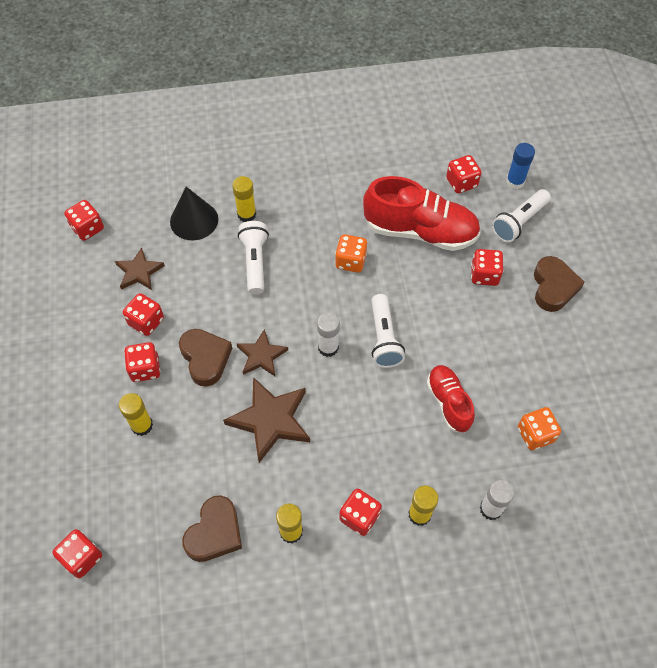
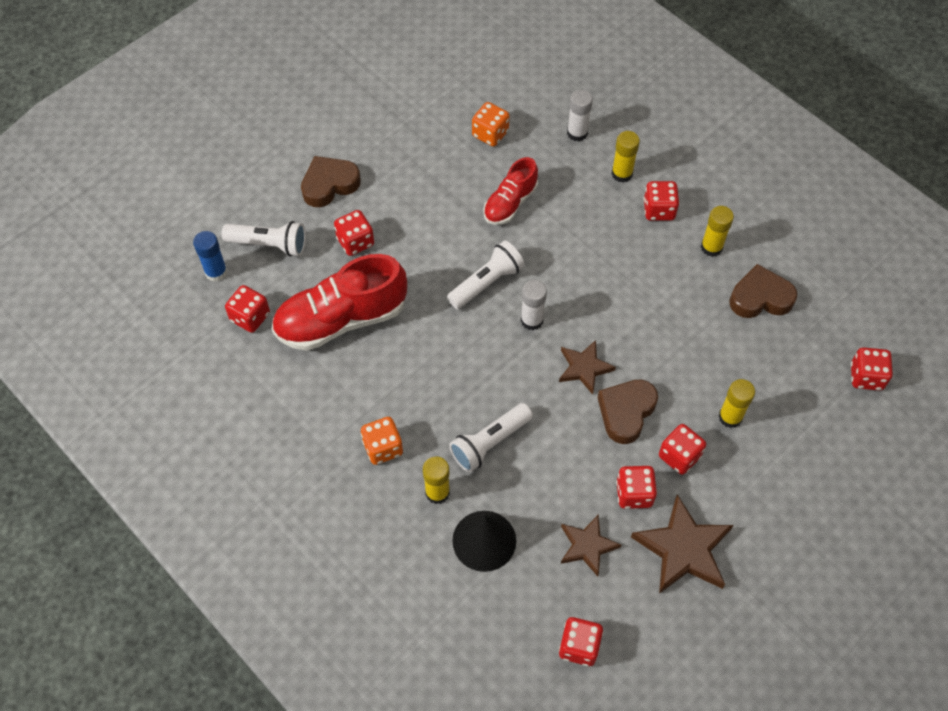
camera: 125 degrees left, 0 degrees up
brown star [223,377,310,463] -> brown star moved to [631,494,733,594]
orange dice [335,234,367,273] -> orange dice moved to [361,417,403,465]
red shoe [363,176,481,251] -> red shoe turned 90 degrees counterclockwise [272,254,407,351]

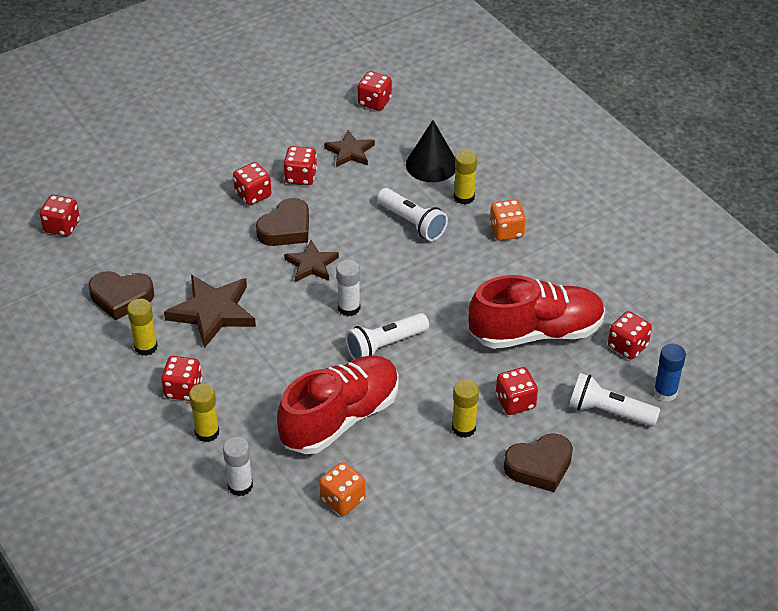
camera: 170 degrees left, 15 degrees down
white flashlight [449,403,533,472] -> white flashlight turned 75 degrees clockwise [377,188,448,241]
red shoe [483,157,538,225] -> red shoe [277,355,399,454], size x1.75
brown star [631,494,733,594] -> brown star moved to [164,275,256,348]
yellow glue stick [718,379,755,428] -> yellow glue stick moved to [452,379,479,438]

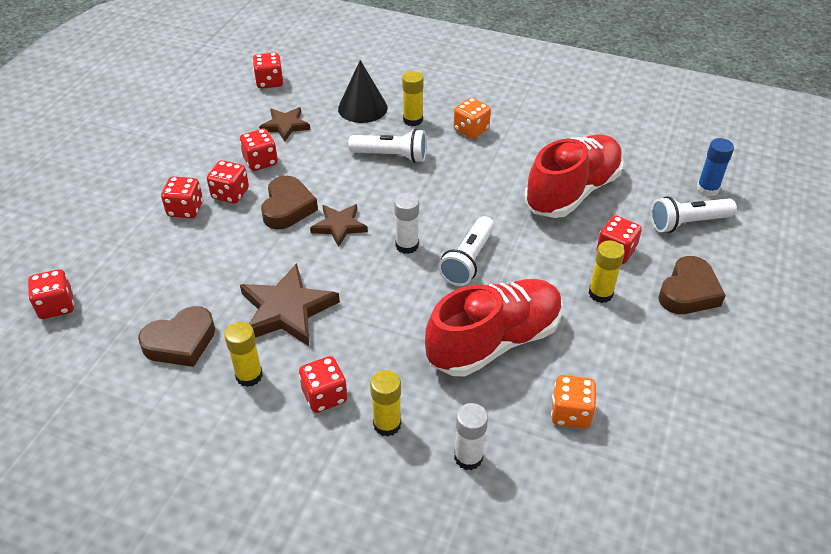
camera: 35 degrees left, 0 degrees up
red shoe [277,355,399,454] -> red shoe turned 45 degrees clockwise [425,279,563,377]
red dice [608,311,652,360] -> red dice moved to [161,176,203,218]

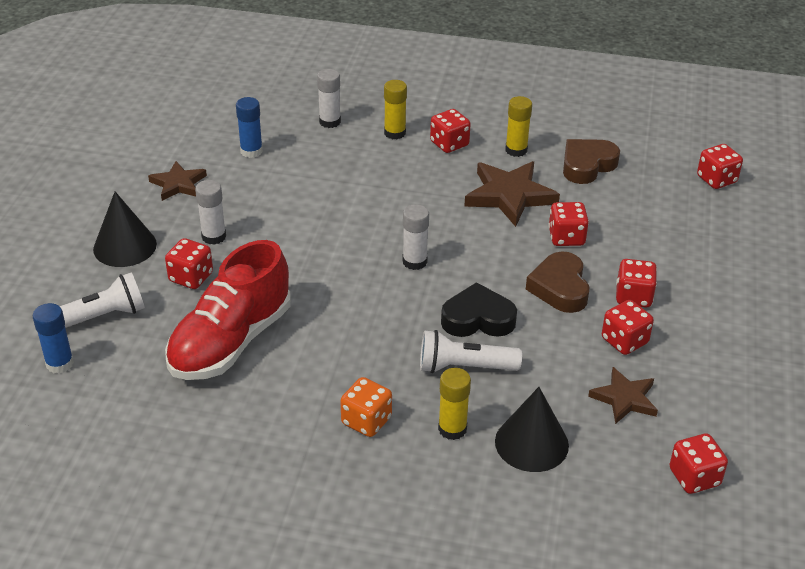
camera: 170 degrees right, 5 degrees down
red dice [161,176,203,218] -> red dice moved to [548,202,589,246]
brown star [310,204,368,247] -> brown star moved to [148,161,207,201]
red shoe [425,279,563,377] -> none
white flashlight [438,216,494,286] -> none
orange dice [551,375,596,429] -> blue glue stick [236,97,263,158]
yellow glue stick [588,240,625,303] -> white glue stick [195,180,226,245]
brown heart [658,256,726,314] -> black cone [93,192,157,267]
none -> black heart [441,282,517,337]

